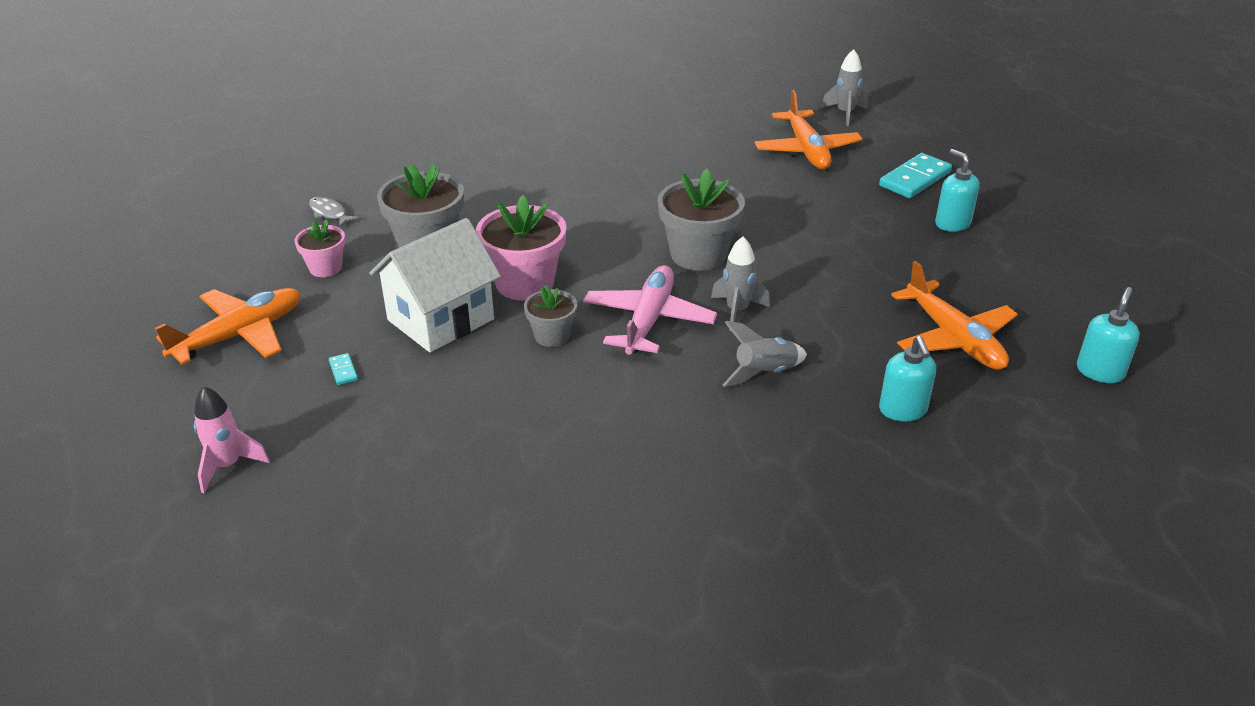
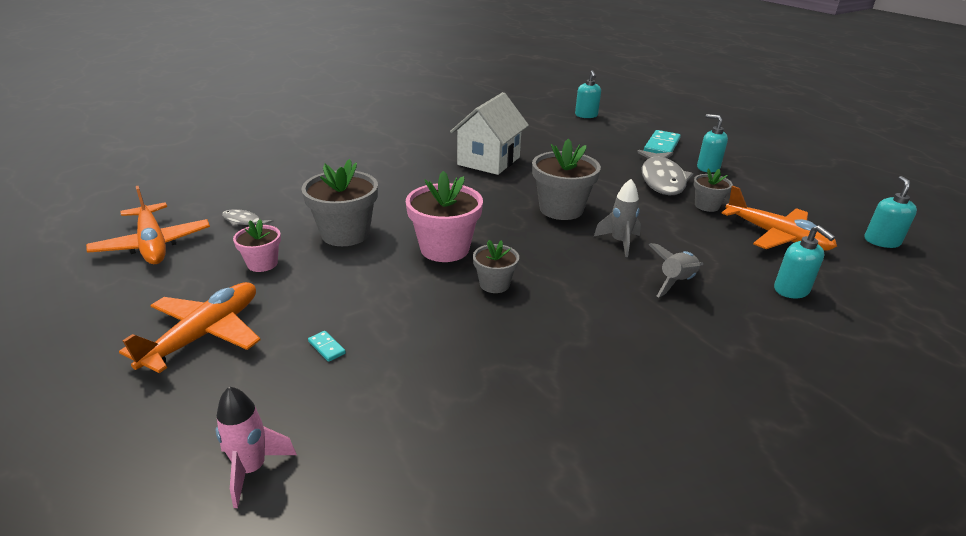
camera: 20 degrees left, 5 degrees down
white house [370,218,501,352] -> white house moved to [450,92,529,175]
pink plane [583,265,717,355] -> none
orange plane [755,90,862,169] -> orange plane moved to [86,186,210,264]
grey rocket [821,49,868,126] -> turquoise soap dispenser [575,70,601,118]
none -> grey fish [637,150,693,196]
none -> grey flower pot [694,169,733,212]

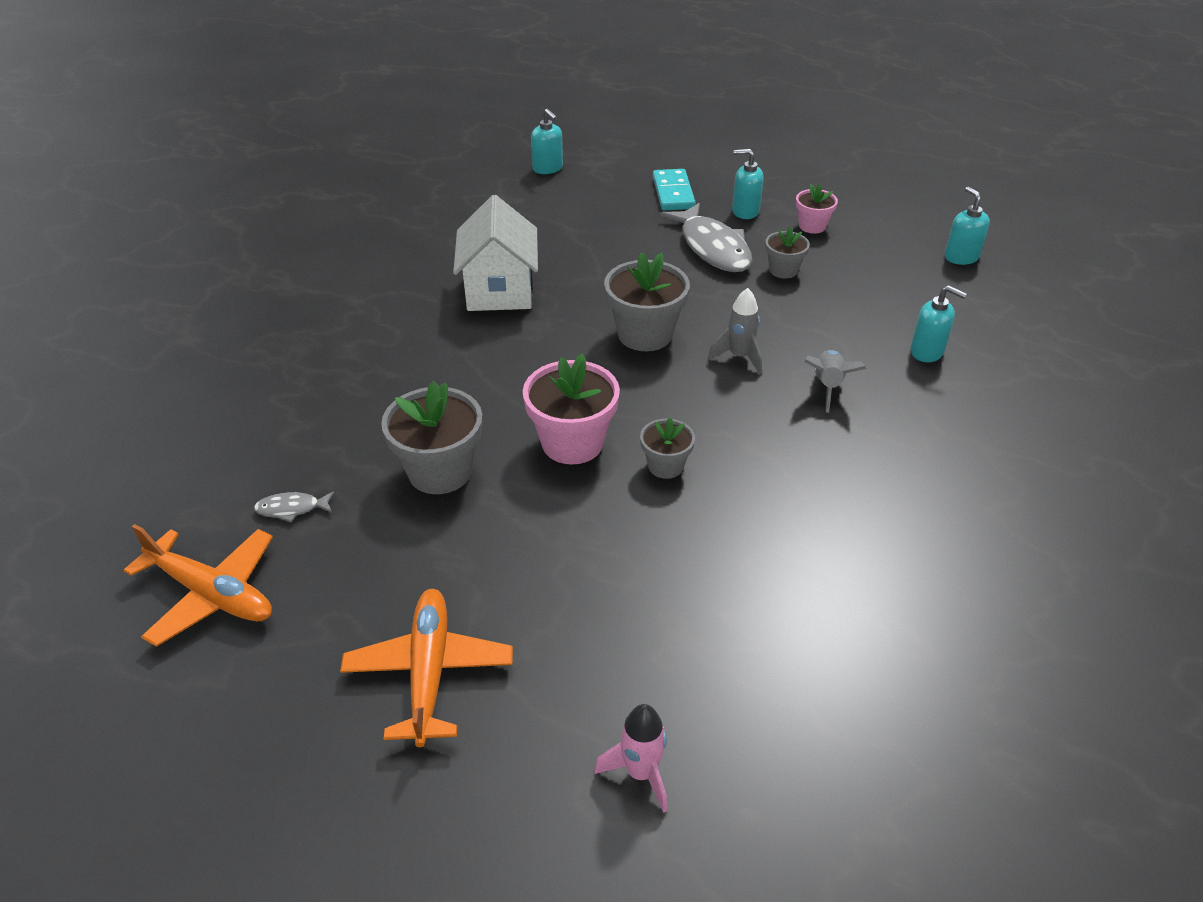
camera: 30 degrees left, 10 degrees up
pink flower pot [233,219,281,272] -> pink flower pot moved to [796,184,838,234]
turquoise domino [308,331,346,362] -> none
orange plane [721,186,837,251] -> none

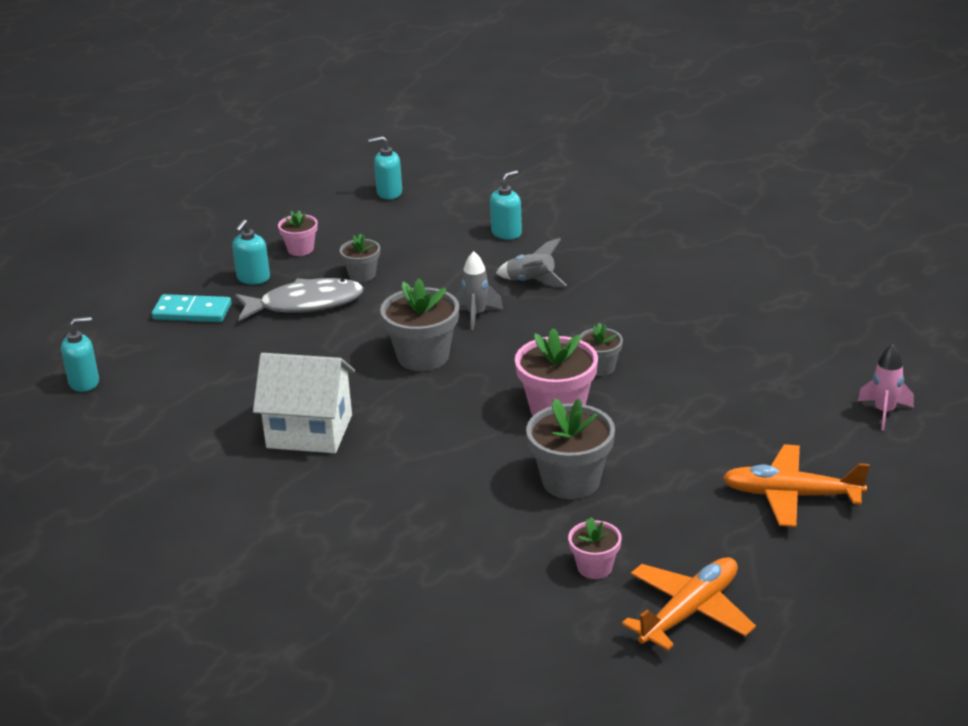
camera: 75 degrees left, 10 degrees down
grey fish [254,491,334,522] -> pink flower pot [568,517,622,579]

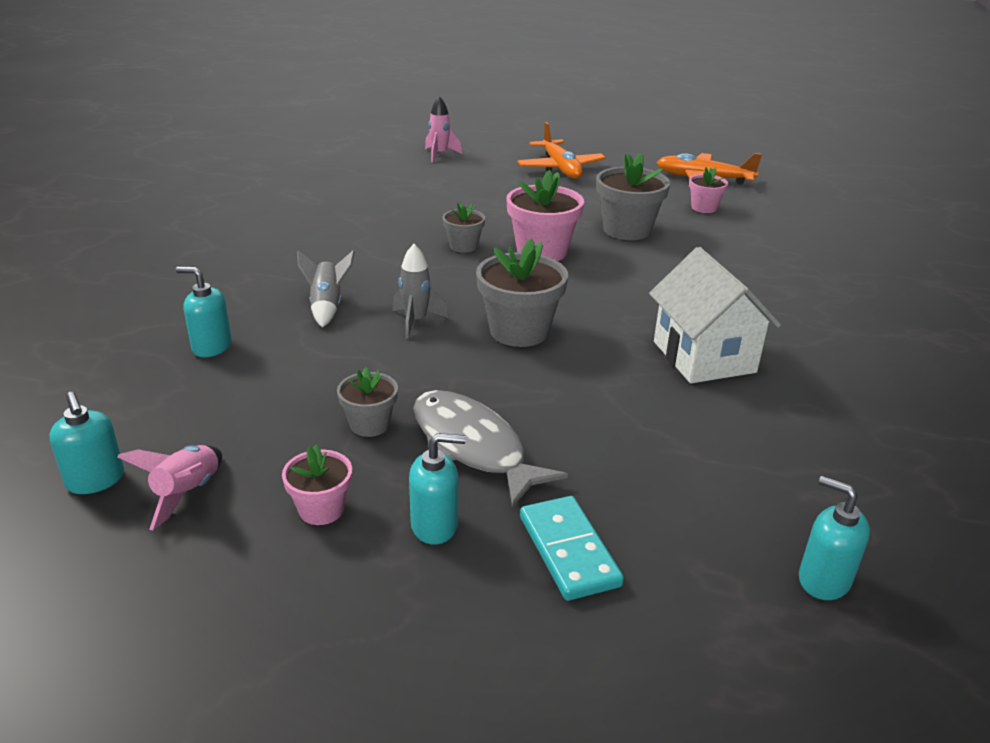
camera: 120 degrees left, 0 degrees up
none -> pink rocket [117,445,222,530]

